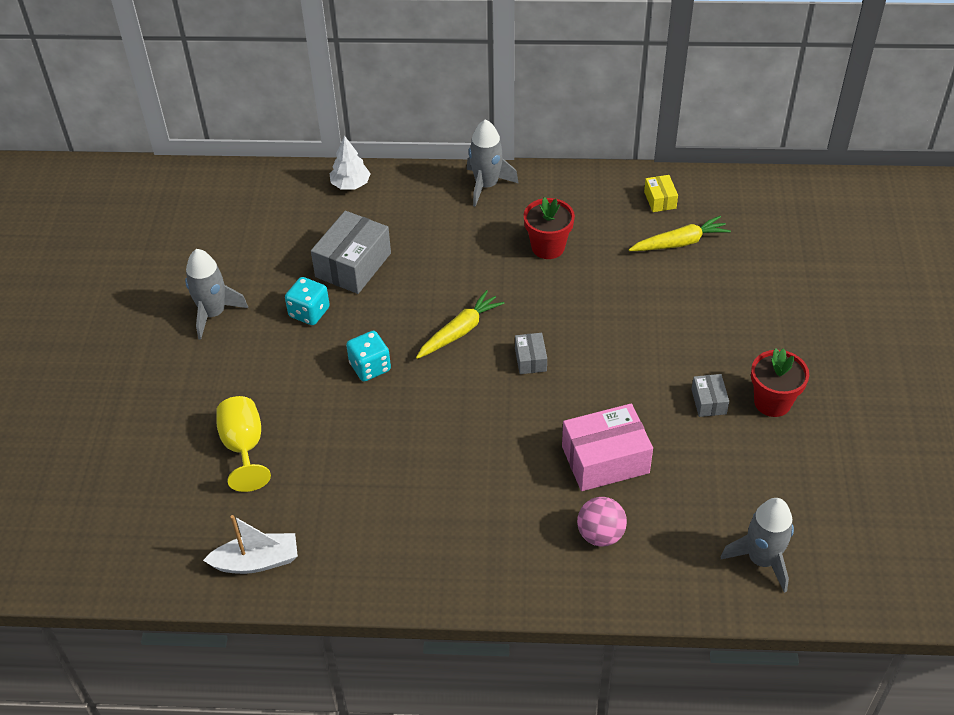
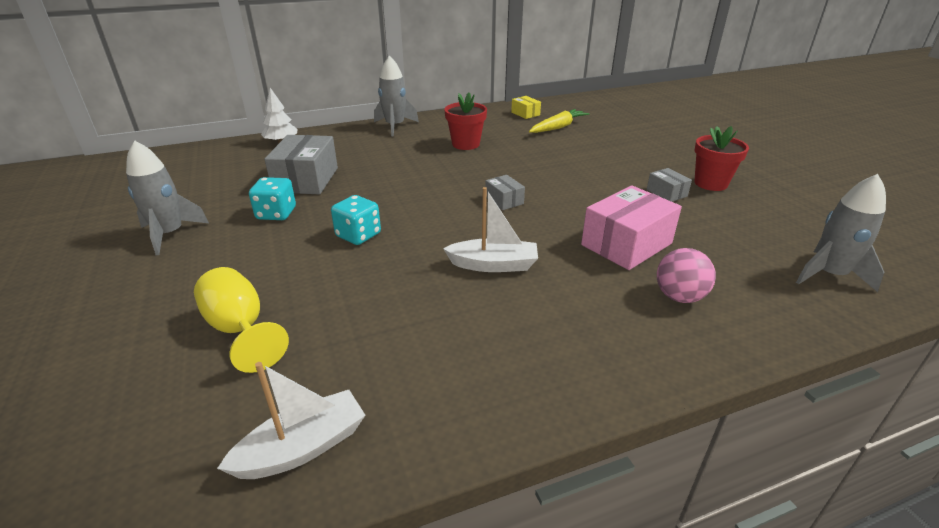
camera: 25 degrees left, 15 degrees down
yellow carrot [416,290,505,359] -> none
none -> white boat [443,187,538,272]

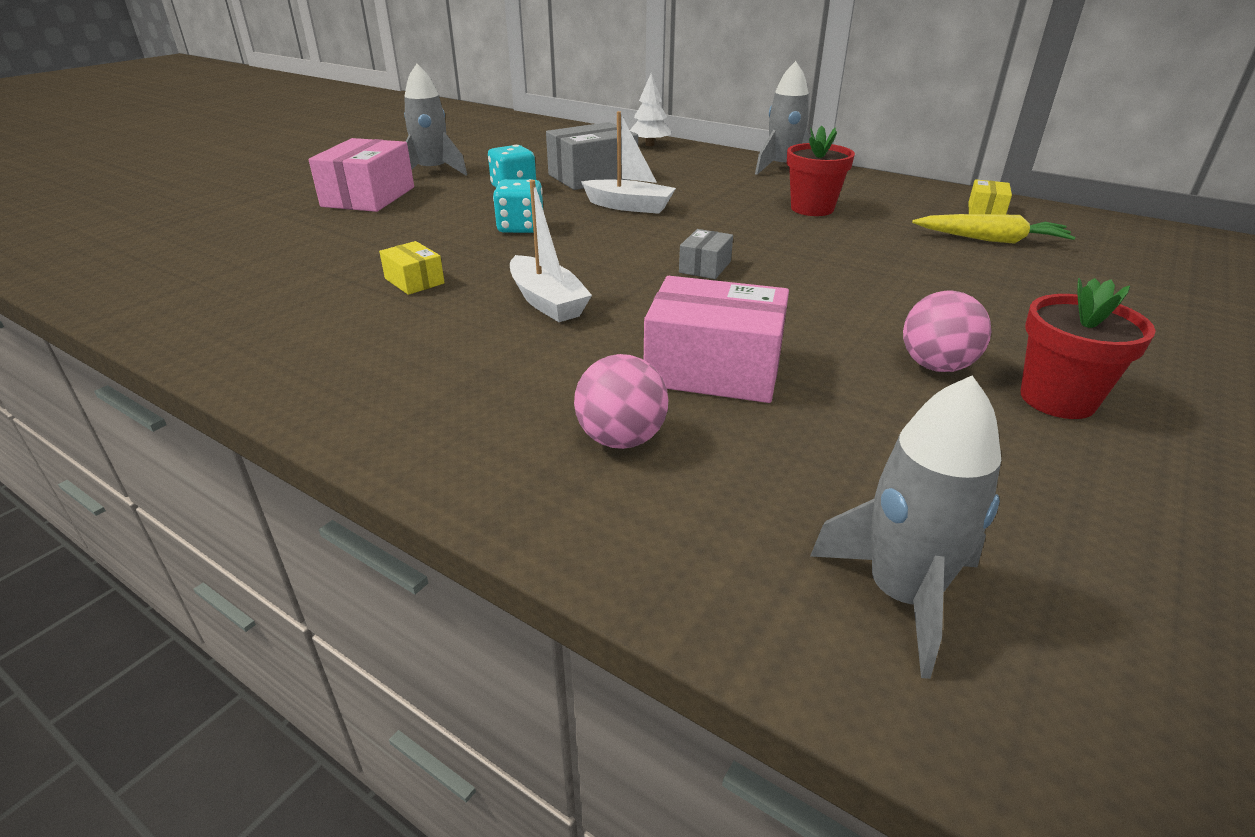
camera: 55 degrees right, 0 degrees up
yellow goblet [194,267,289,373] -> none
white boat [217,362,366,479] -> white boat moved to [581,111,676,214]
grey box [647,168,692,202] -> pink ball [903,291,991,372]
none -> pink box [309,138,414,212]
none -> yellow box [379,241,445,295]

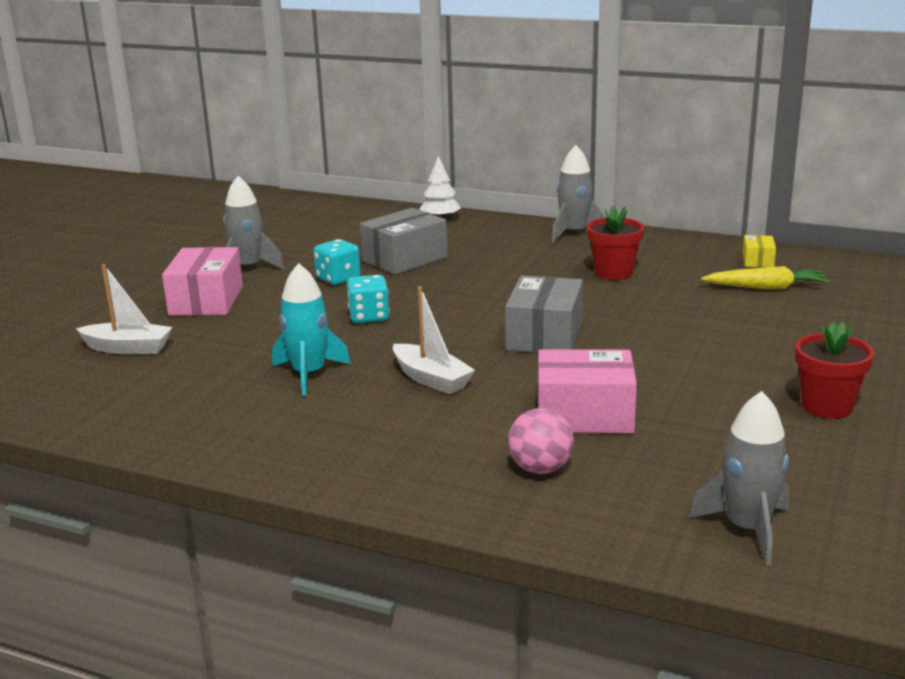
camera: 10 degrees left, 10 degrees down
yellow box [379,241,445,295] -> turquoise rocket [272,263,350,396]
white boat [581,111,676,214] -> white boat moved to [76,264,172,354]
grey box [679,229,733,279] -> grey box [505,275,583,353], size x1.98
pink ball [903,291,991,372] -> none

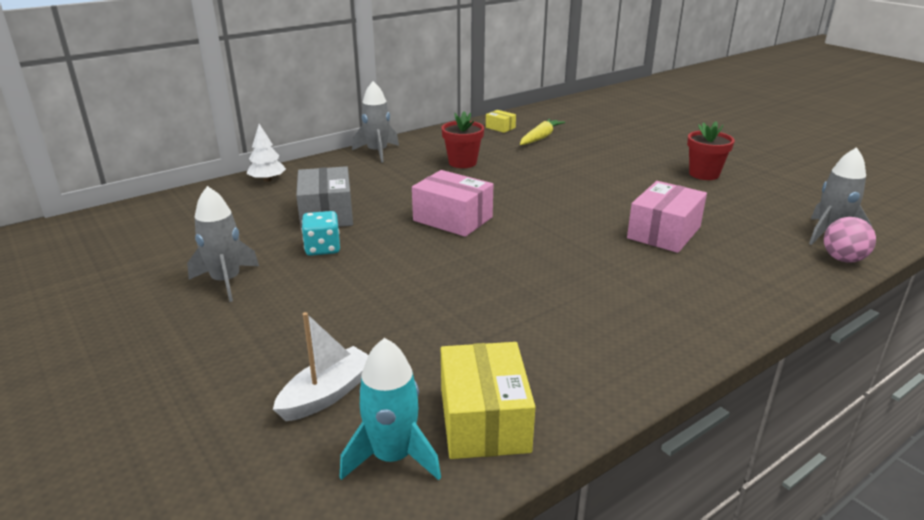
camera: 60 degrees left, 5 degrees up
pink box [162,247,243,316] -> pink box moved to [412,170,493,237]
turquoise rocket [272,263,350,396] -> turquoise rocket moved to [340,338,441,480]
turquoise dice [347,275,390,323] -> none
white boat [393,287,475,394] -> none
grey box [505,275,583,353] -> none
pink ball [508,408,574,474] -> pink ball moved to [824,217,876,263]
none -> yellow box [441,342,535,459]

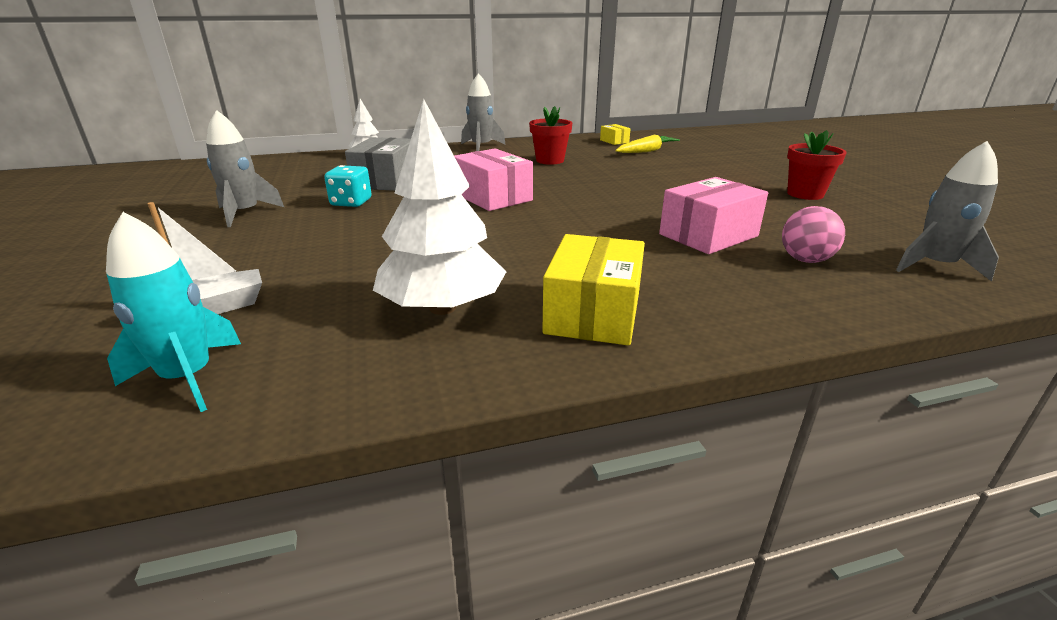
camera: 20 degrees right, 0 degrees up
yellow box [441,342,535,459] -> yellow box moved to [542,234,645,346]
pink ball [824,217,876,263] -> pink ball moved to [782,206,845,263]
none -> white tree [373,99,507,315]

